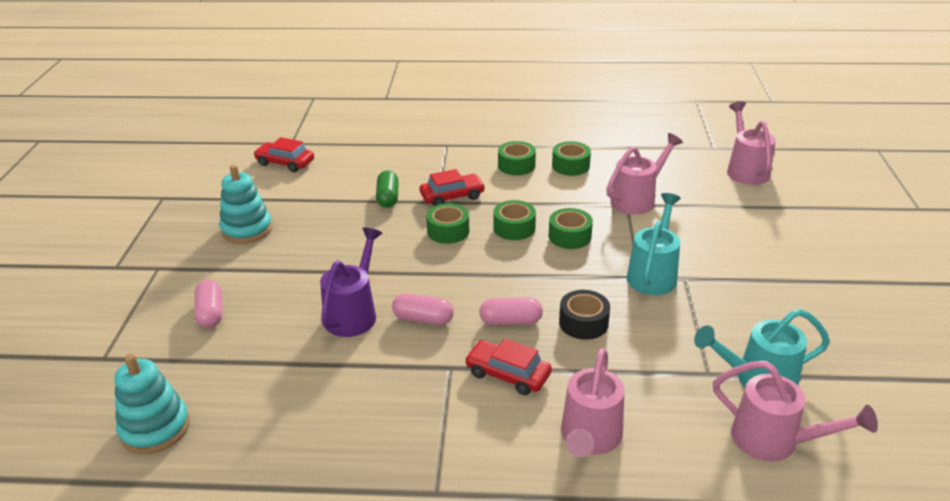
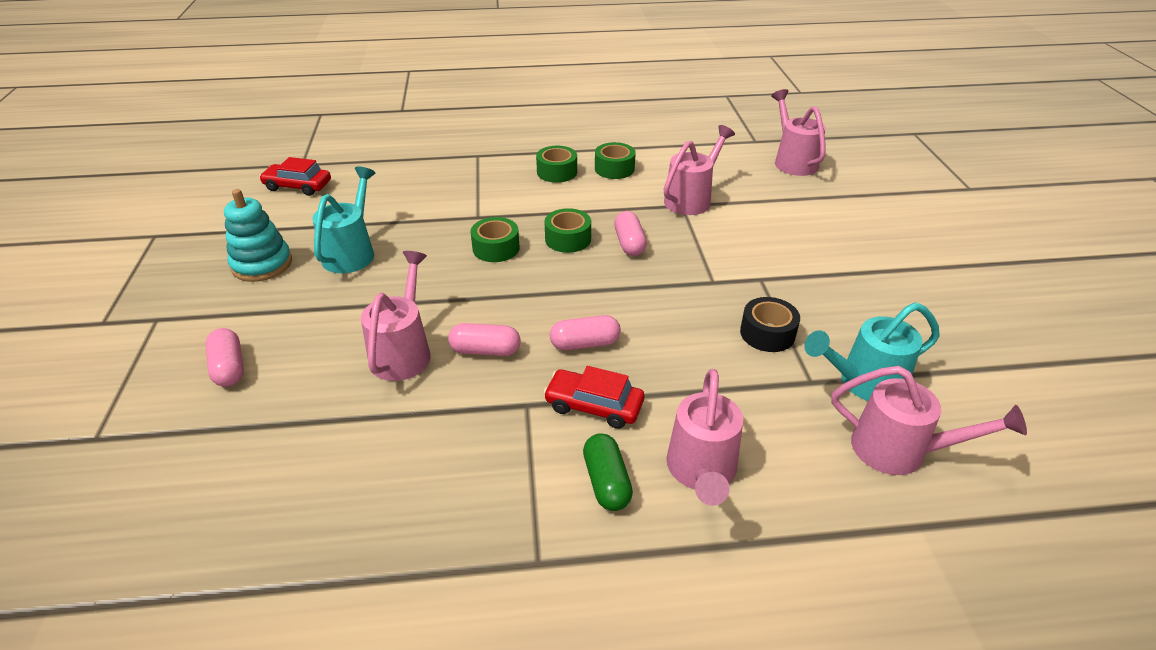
camera: 10 degrees left, 5 degrees up
turquoise stacking toy [114,354,190,454] -> none
purple watering can [320,227,382,337] -> pink watering can [361,251,431,381]
green capsule [376,170,399,208] -> green capsule moved to [583,433,633,511]
red car [420,169,485,206] -> none
green tape [549,208,593,249] -> pink capsule [614,211,647,256]
black tape [559,290,610,340] -> black tape moved to [740,297,800,352]
turquoise watering can [627,193,681,295] -> turquoise watering can moved to [312,166,376,273]

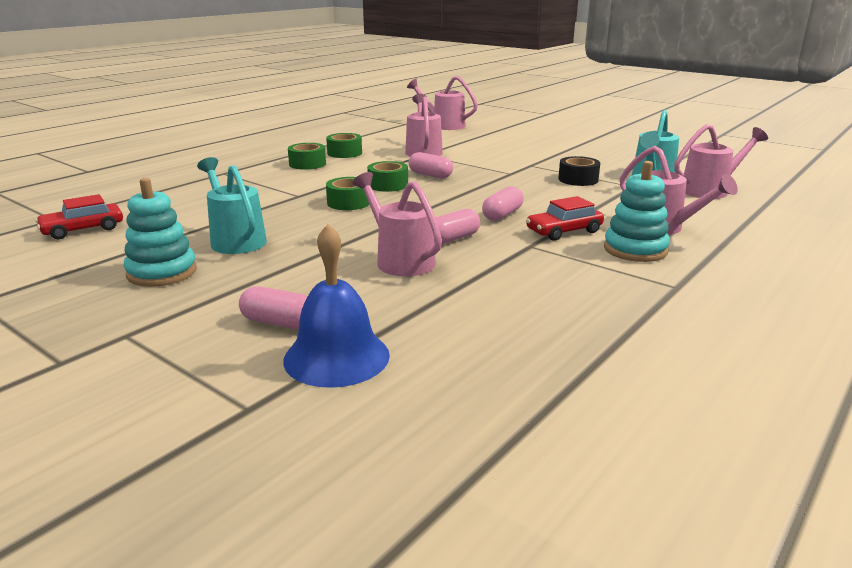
camera: 45 degrees left, 15 degrees down
green capsule [583,433,633,511] -> turquoise stacking toy [604,161,670,262]
none -> blue bell [283,224,390,388]

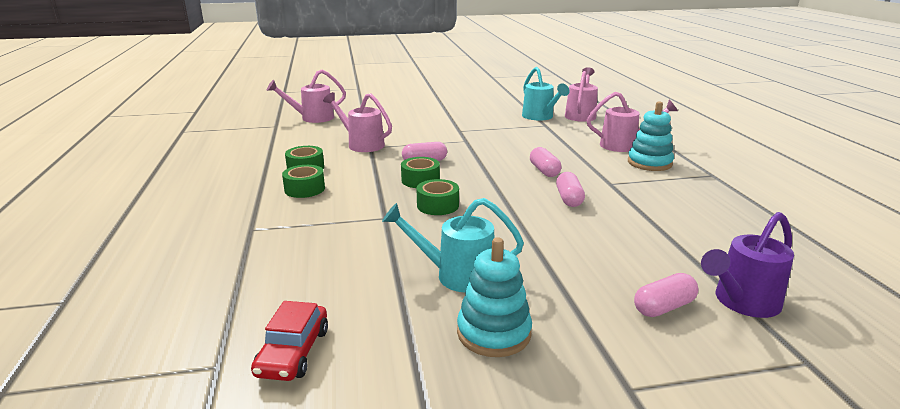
camera: 50 degrees left, 0 degrees up
blue bell [283,224,390,388] -> purple watering can [701,212,794,318]
pink watering can [353,172,442,276] -> none
red car [526,196,604,241] -> none
black tape [558,156,600,186] -> none

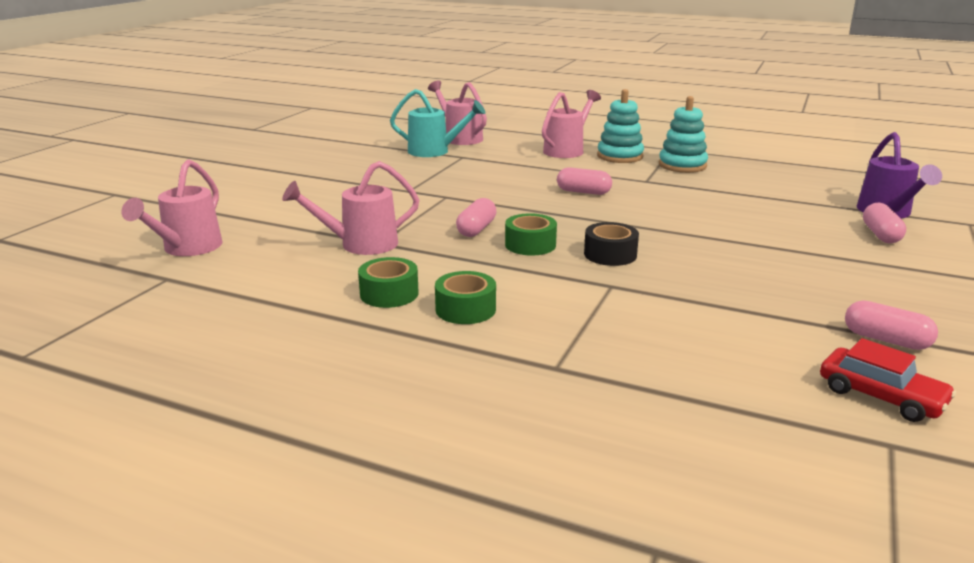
camera: 55 degrees left, 0 degrees up
turquoise watering can [382,198,524,293] -> none
green tape [416,179,459,215] -> black tape [584,222,639,266]
turquoise stacking toy [457,237,532,357] -> turquoise stacking toy moved to [659,96,708,173]
pink capsule [556,172,585,207] -> pink capsule moved to [845,301,938,350]

